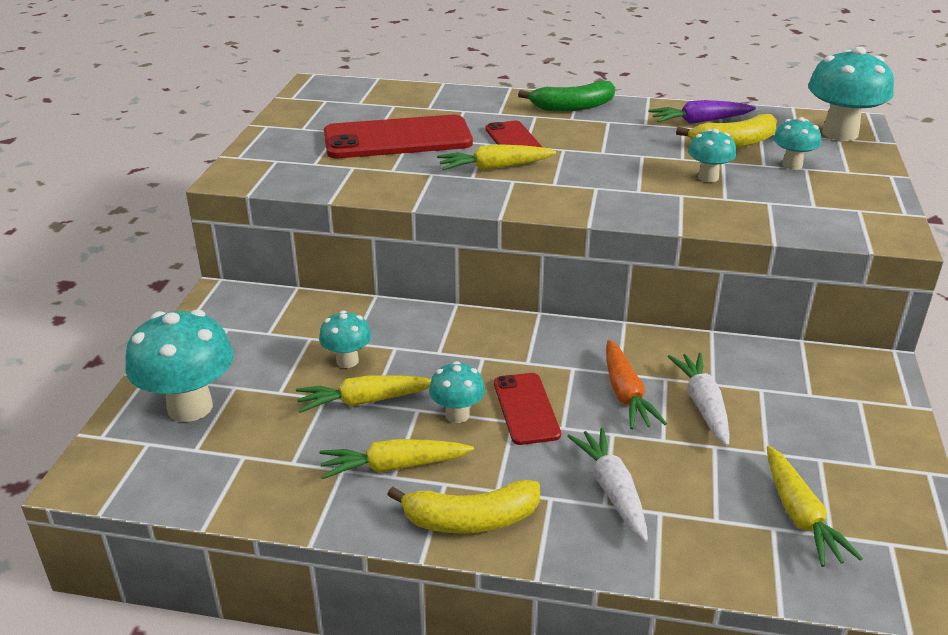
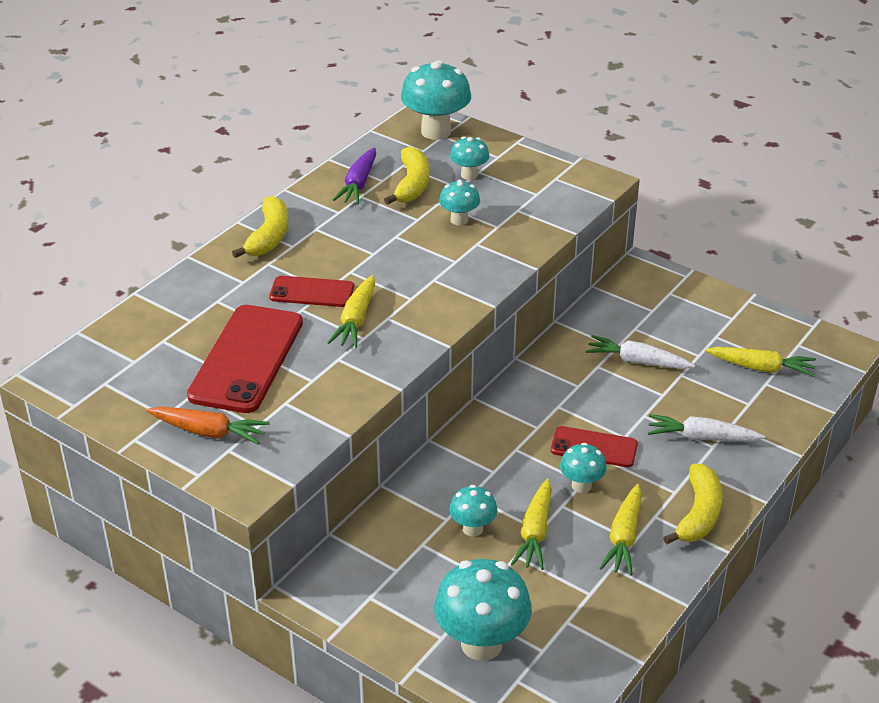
camera: 65 degrees left, 5 degrees up
green banana [518,81,615,112] -> yellow banana [232,196,288,258]
orange carrot [606,340,667,429] -> orange carrot moved to [146,406,270,445]

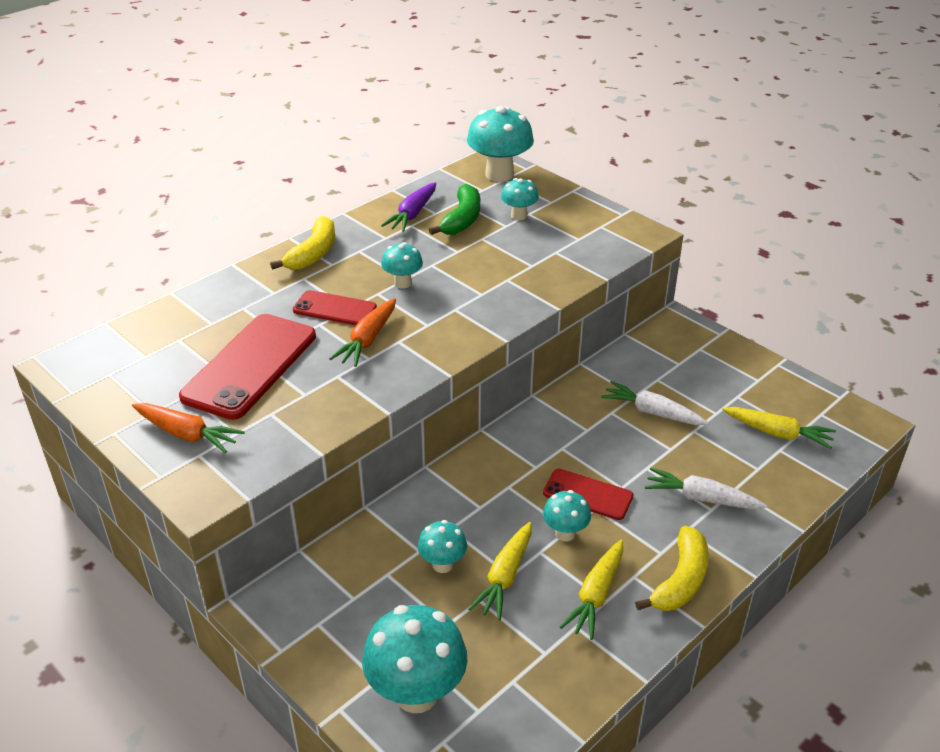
camera: 10 degrees right, 0 degrees up
yellow carrot [327,275,375,348] -> orange carrot [329,298,396,367]
yellow banana [384,146,429,205] -> green banana [429,184,480,235]
turquoise mushroom [439,180,480,226] -> turquoise mushroom moved to [381,242,423,289]

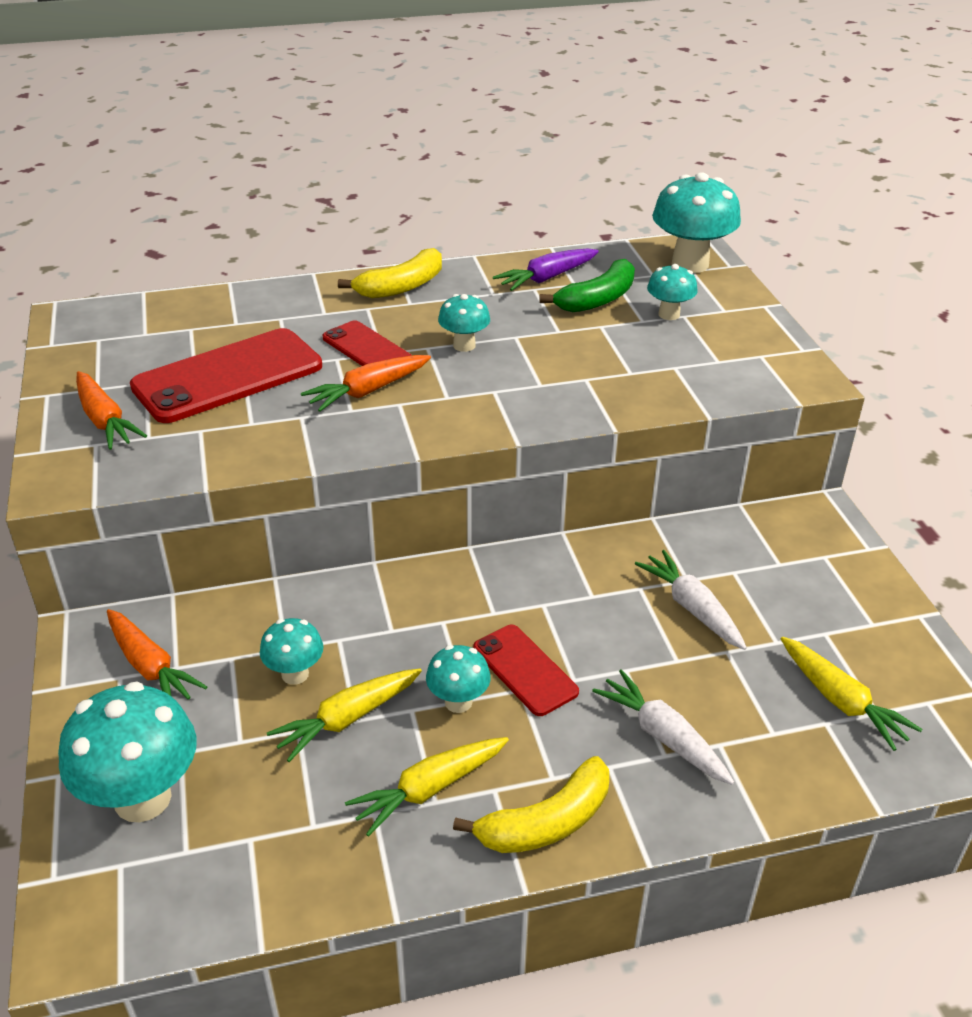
camera: 30 degrees right, 0 degrees up
none -> orange carrot [107,609,207,700]

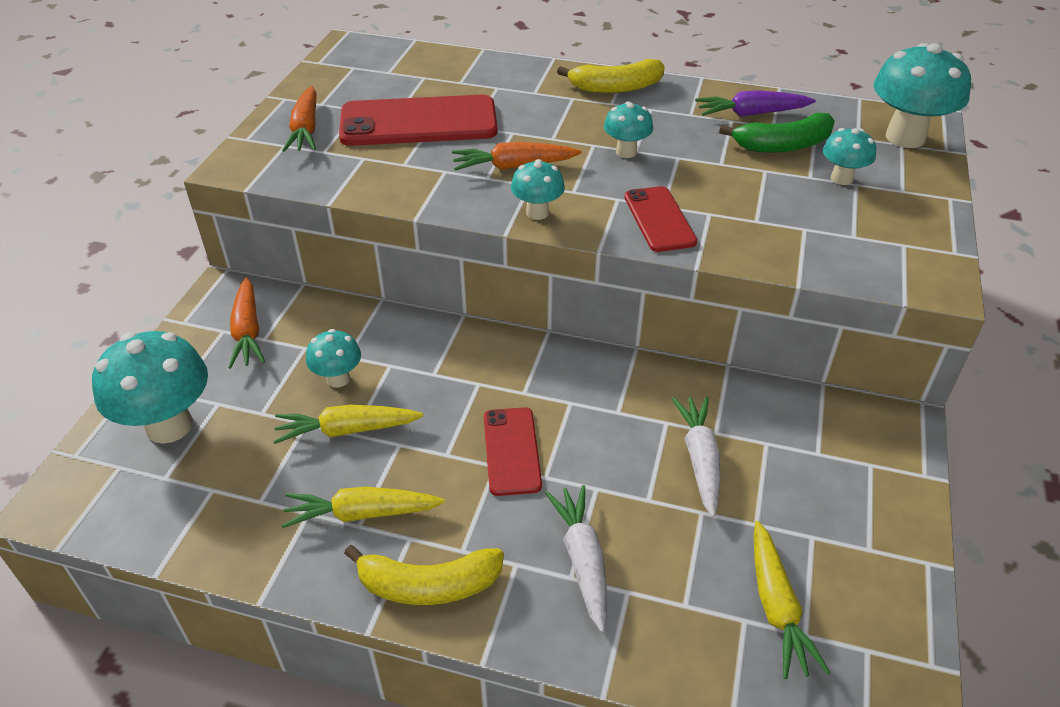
camera: 30 degrees right, 5 degrees up
red phone [323,320,412,366] -> red phone moved to [624,186,697,252]
turquoise mushroom [426,645,491,713] -> turquoise mushroom moved to [511,159,565,220]

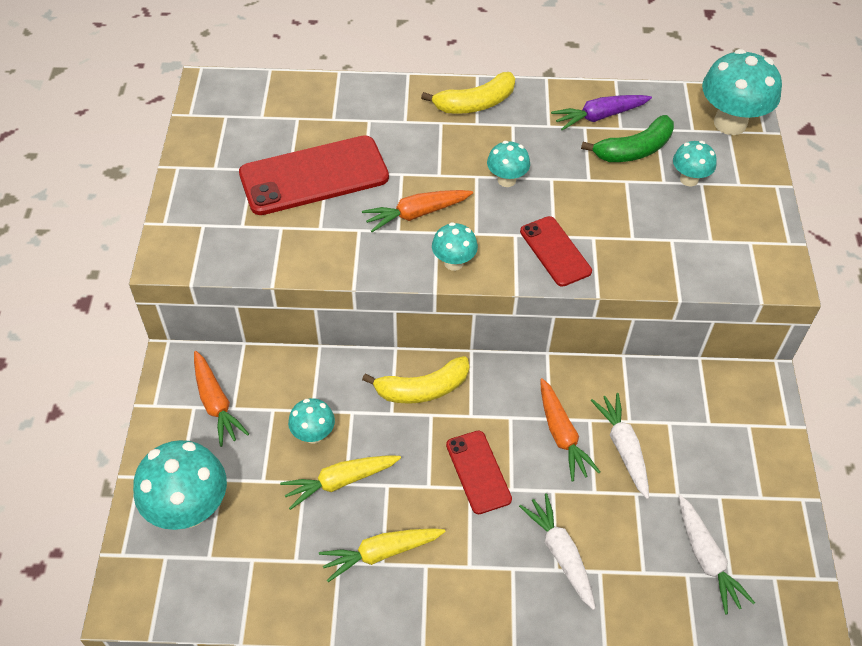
camera: 15 degrees left, 10 degrees up
orange carrot [282,86,317,152] -> orange carrot moved to [540,378,600,482]
yellow banana [344,545,504,605] -> yellow banana moved to [362,356,469,404]
yellow carrot [754,521,830,679] -> white carrot [679,495,755,614]

